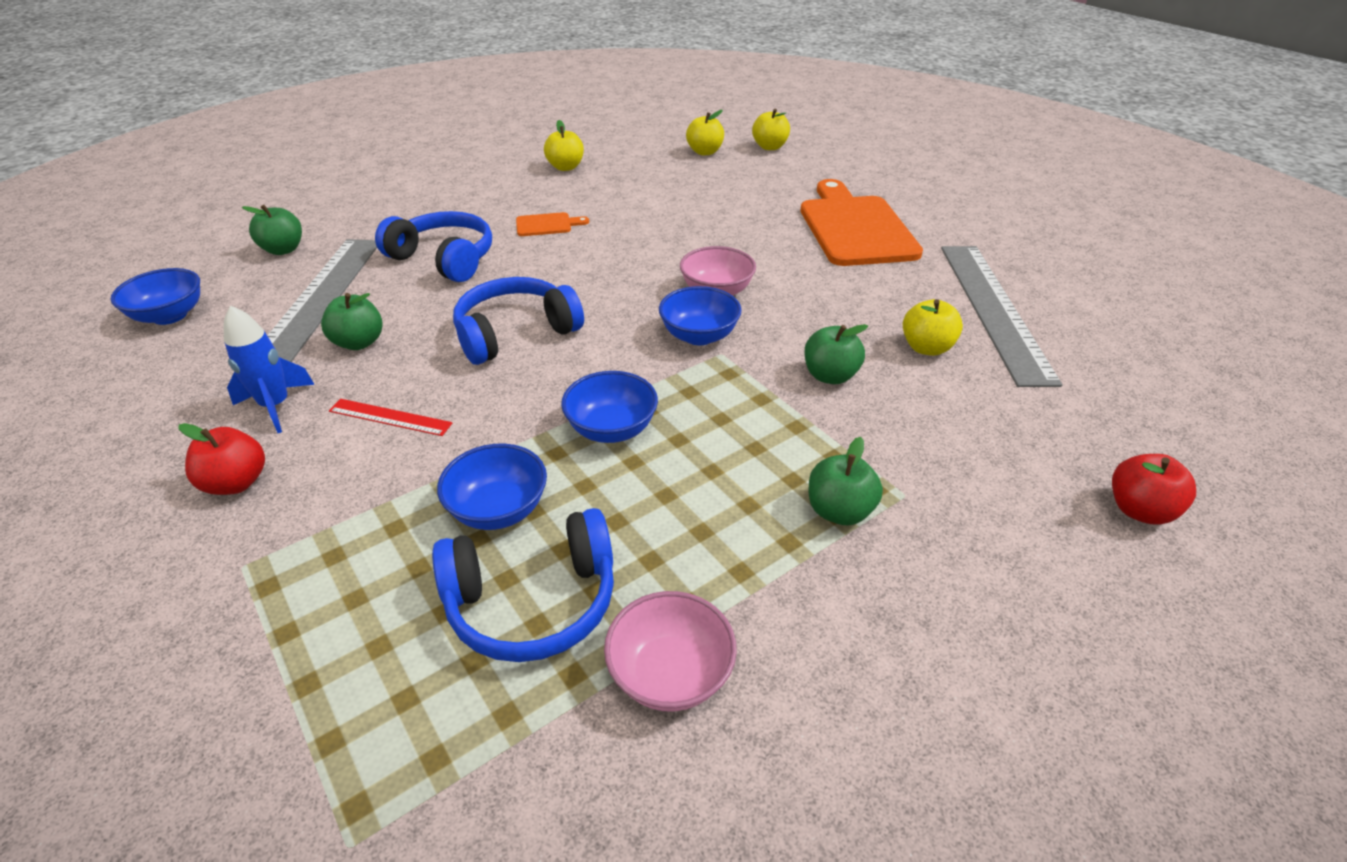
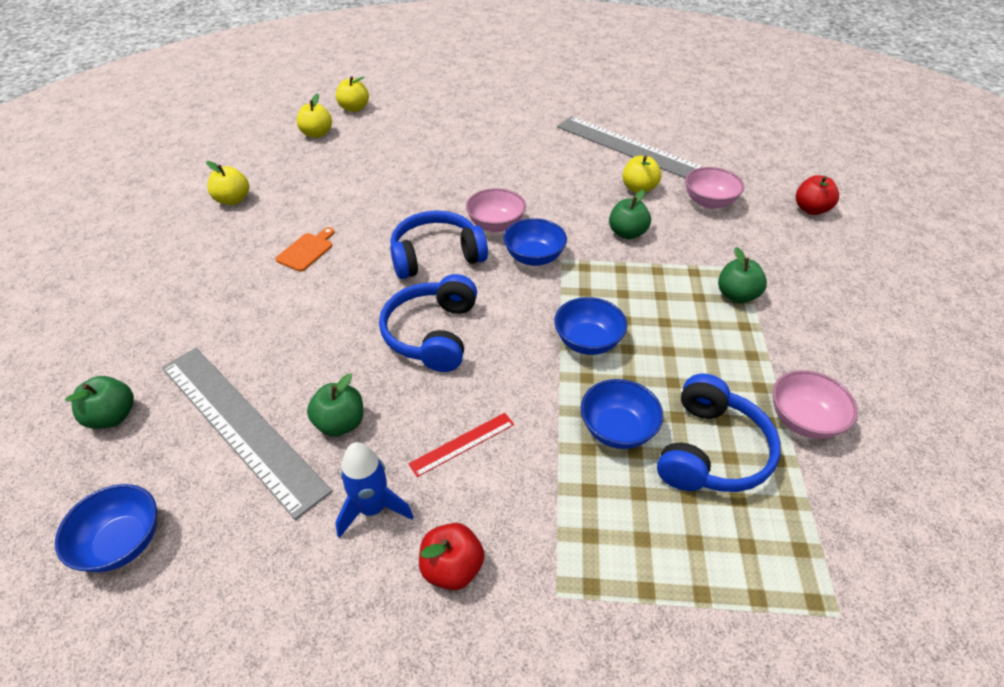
camera: 50 degrees left, 5 degrees up
blue headphones [375,211,492,282] -> blue headphones moved to [390,211,488,279]
orange cutting board [800,179,923,266] -> none
none -> pink bowl [685,167,744,209]

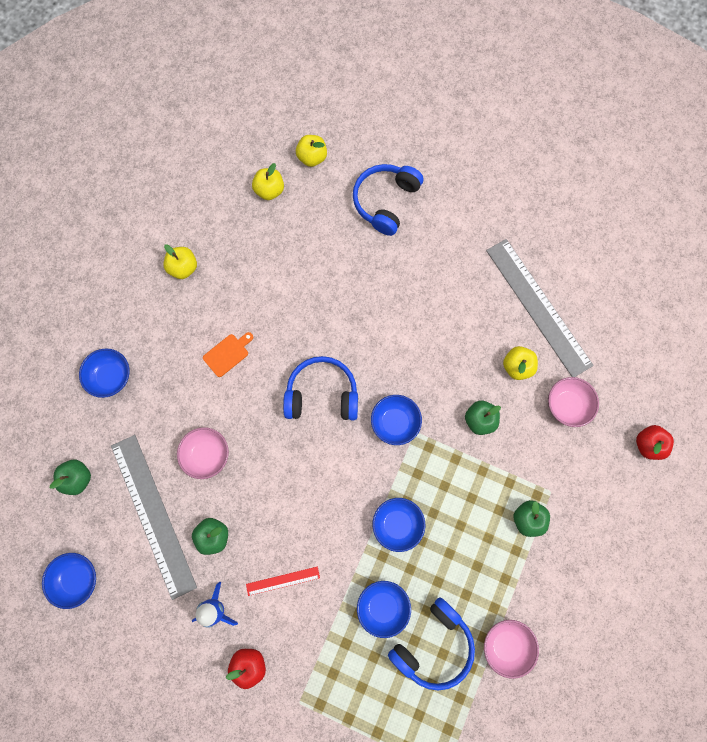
camera: 20 degrees right, 30 degrees up
blue headphones [379,274,477,372] -> blue headphones moved to [353,164,423,236]
pink bowl [466,188,526,233] -> pink bowl moved to [177,427,229,479]
none -> blue bowl [79,349,130,398]

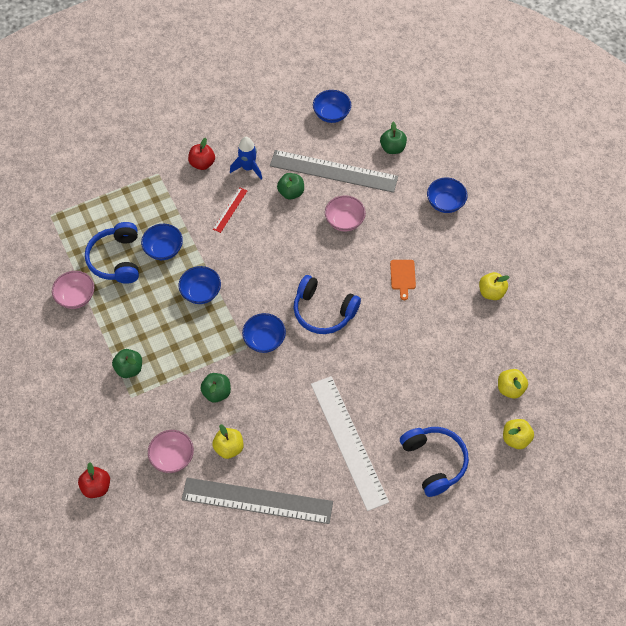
camera: 130 degrees right, 15 degrees down
blue headphones [283,356,358,420] -> blue headphones turned 75 degrees clockwise [294,275,361,334]
none -> white ruler [311,376,389,511]

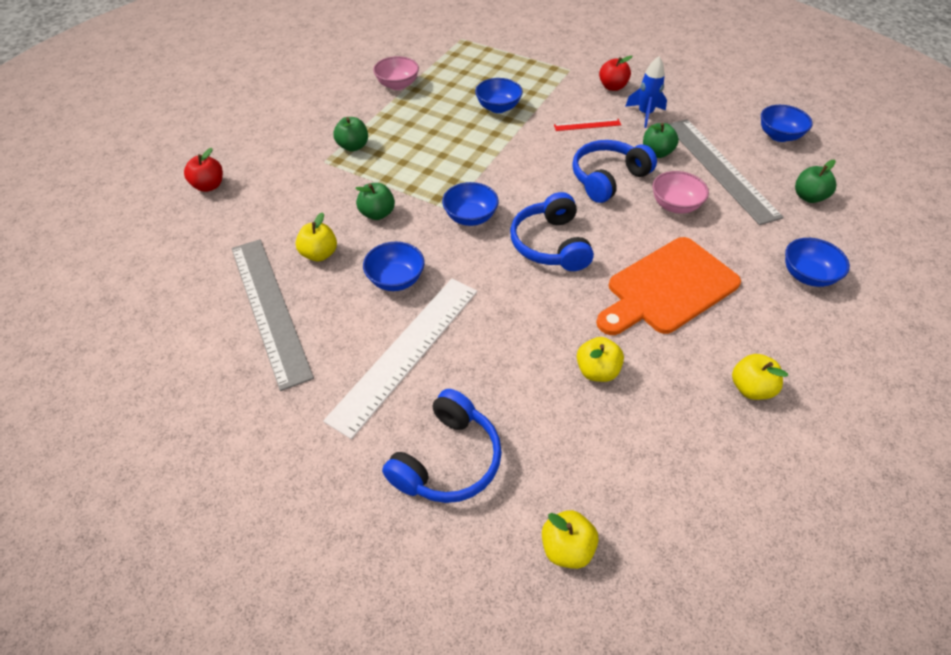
camera: 55 degrees right, 10 degrees down
blue headphones [85,222,139,284] -> blue headphones moved to [572,140,657,203]
pink bowl [148,430,194,473] -> none
blue bowl [179,266,221,304] -> blue bowl moved to [363,242,425,291]
orange cutting board [390,260,416,300] -> orange cutting board [596,237,741,335], size x2.35
yellow apple [498,369,528,398] -> yellow apple moved to [577,337,624,382]

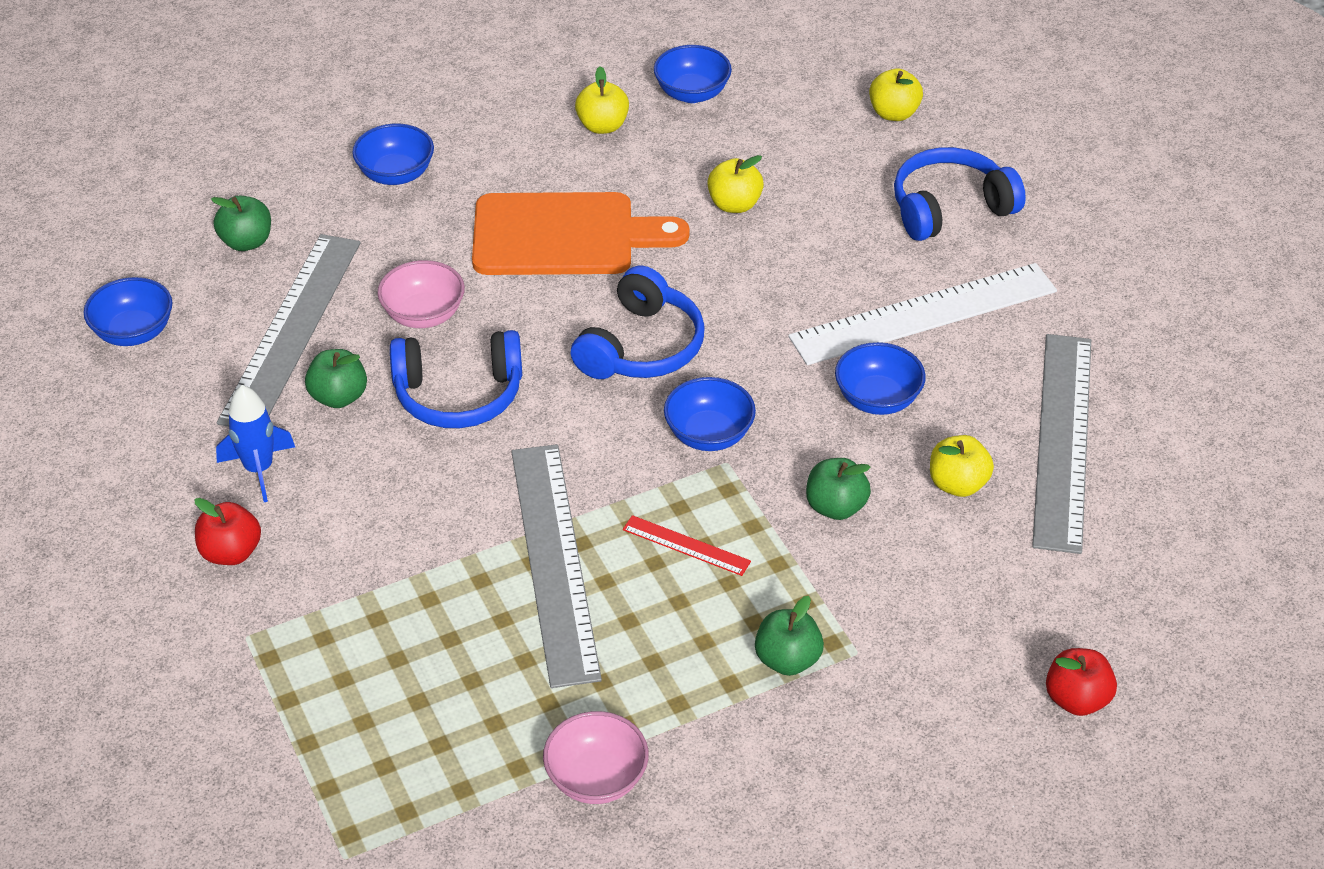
camera: 145 degrees left, 5 degrees down
blue bowl [475,78,523,113] -> blue bowl moved to [654,45,732,103]
red ruler [554,119,621,131] -> red ruler moved to [623,515,751,576]
none -> grey ruler [511,444,602,688]

